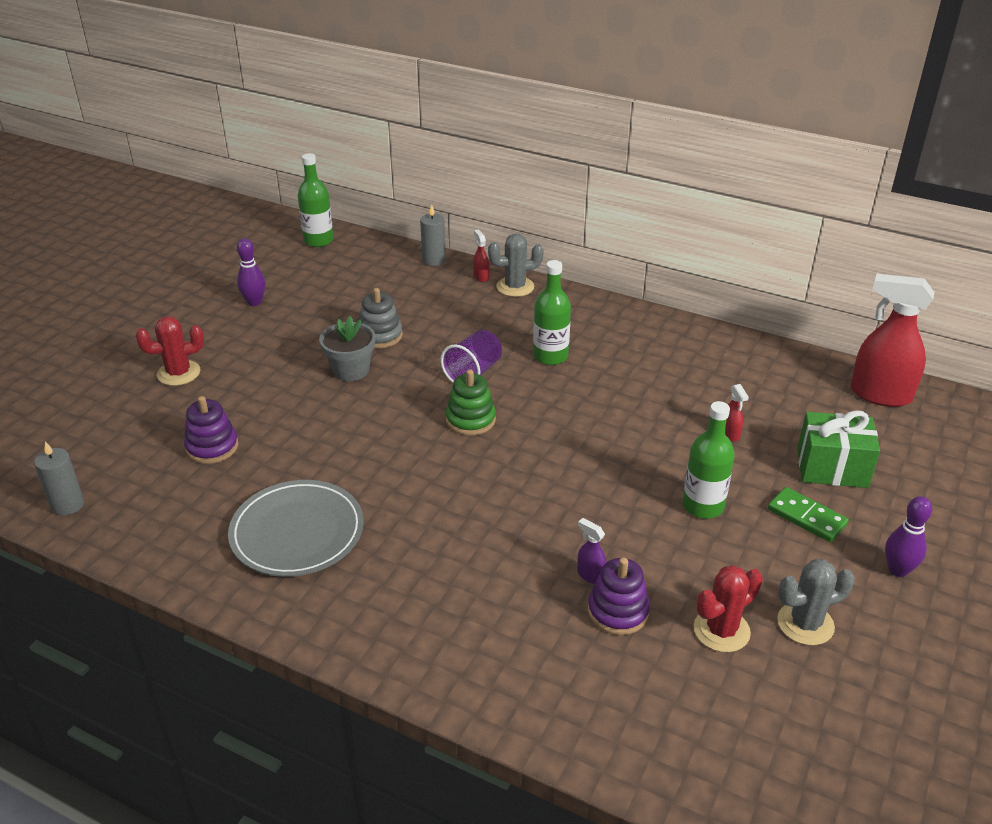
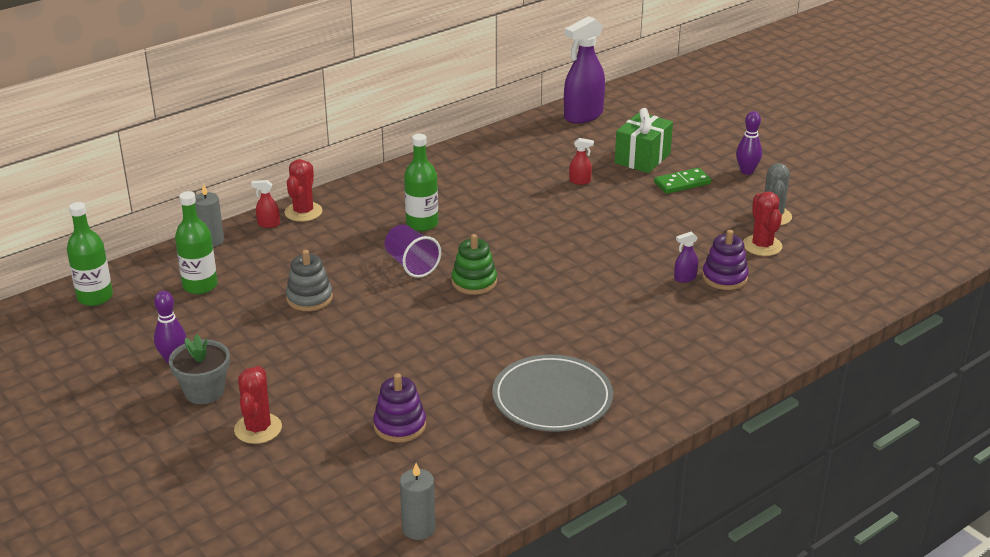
camera: 65 degrees left, 5 degrees down
grey flower pot [319,316,375,381] -> grey flower pot moved to [169,334,230,404]
grey cactus [488,233,544,297] -> red cactus [284,159,323,222]
green bottle [682,401,735,519] -> green bottle moved to [175,191,218,294]
red spray bottle [851,274,935,407] -> purple spray bottle [564,16,605,124]

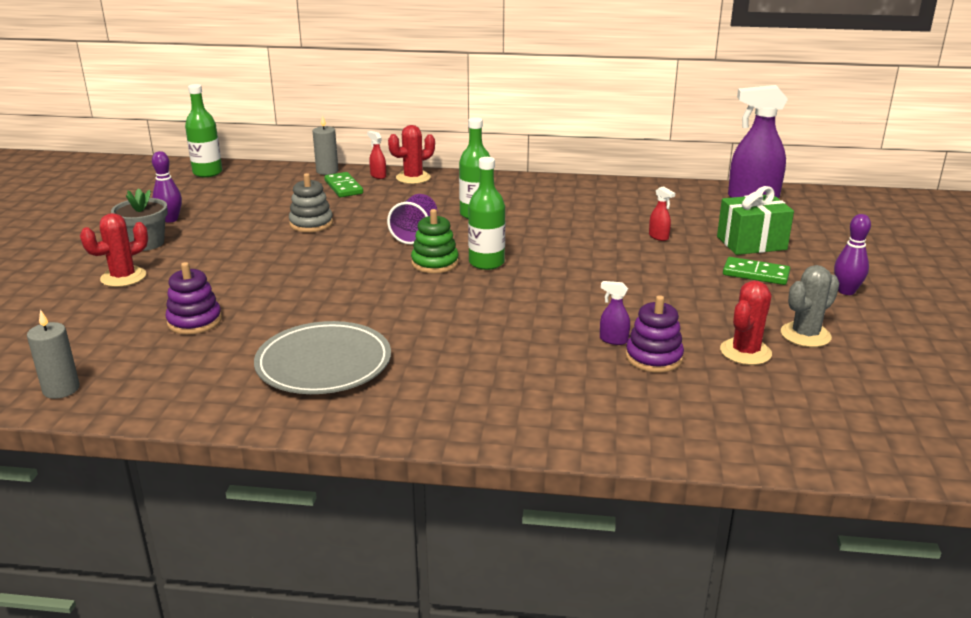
camera: 45 degrees right, 5 degrees down
green bottle [175,191,218,294] -> green bottle moved to [468,157,505,270]
none -> green domino [324,172,363,197]

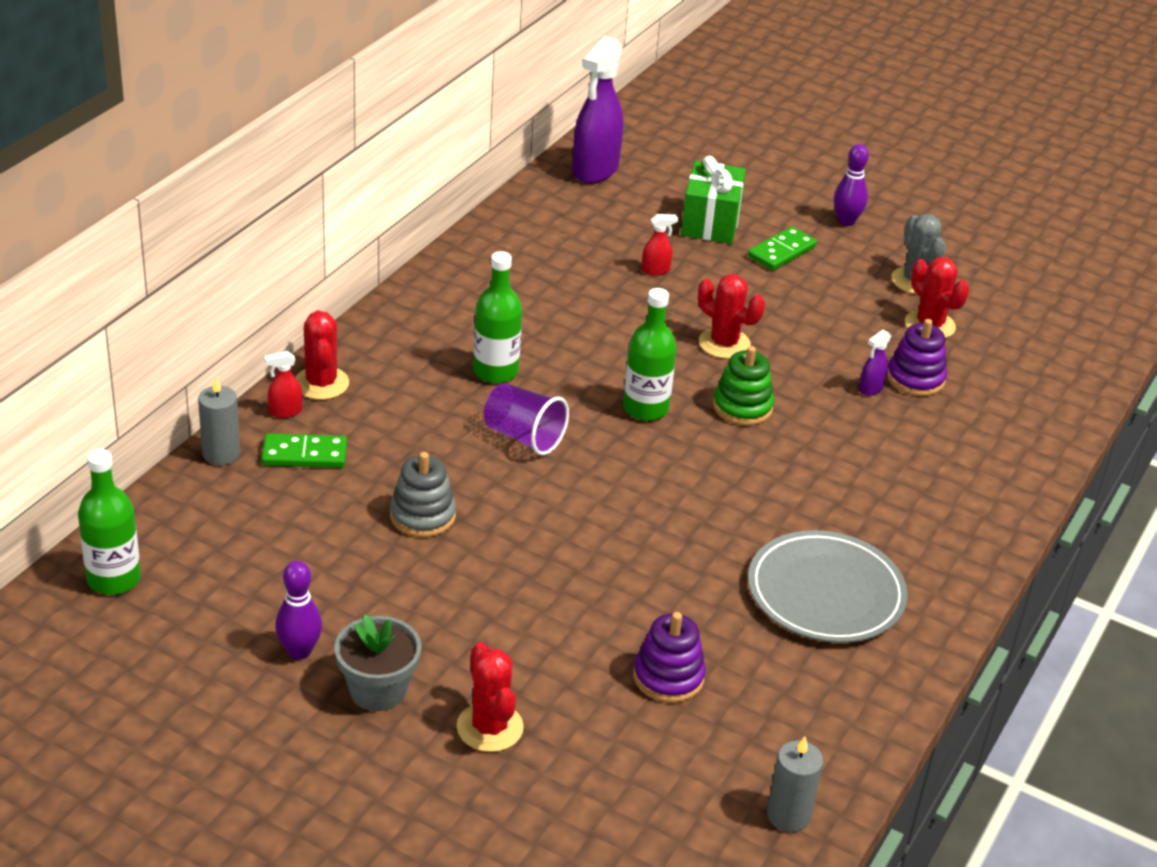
camera: 70 degrees left, 10 degrees up
green stacking toy [411,209,459,273] -> green stacking toy moved to [713,346,774,426]
none -> red cactus [698,274,765,359]

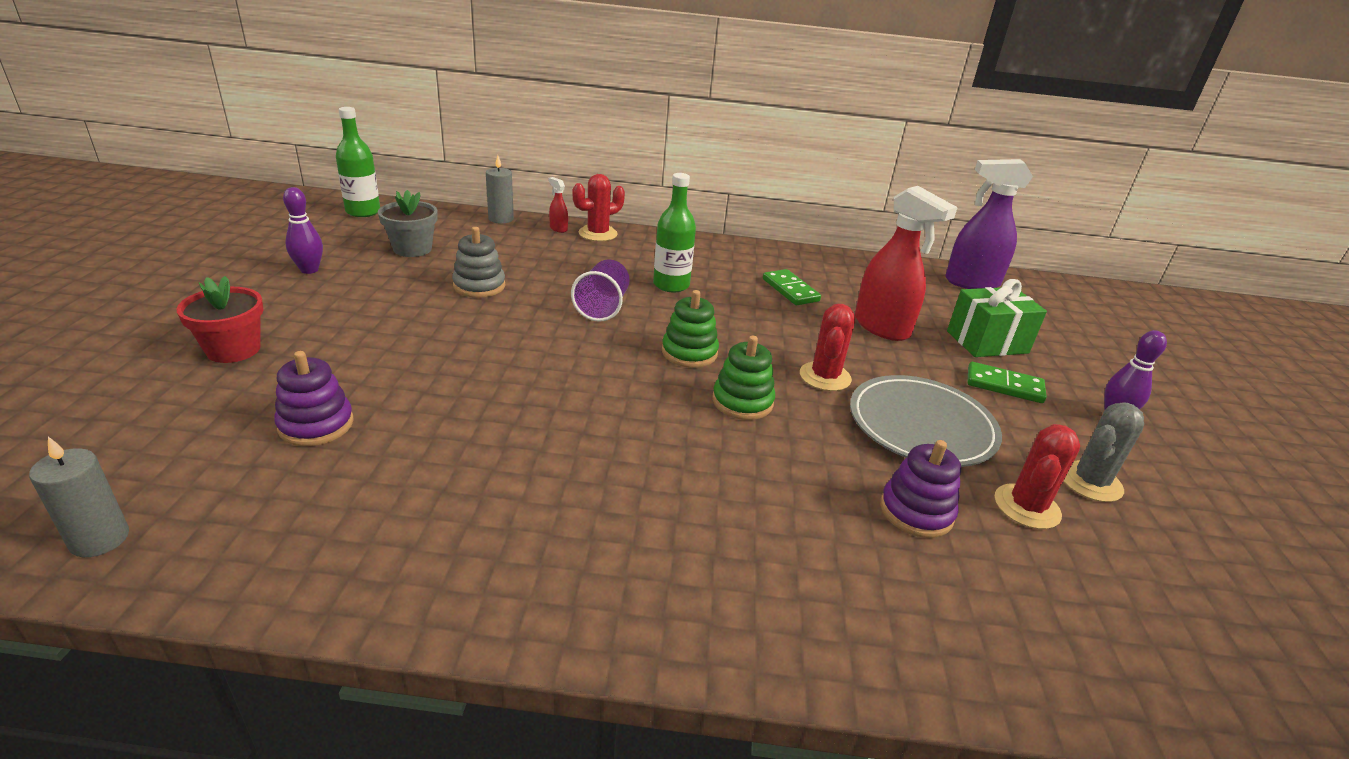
camera: 65 degrees right, 5 degrees down
green domino [262,433,347,468] -> green domino moved to [763,269,821,305]
grey flower pot [334,614,422,711] -> grey flower pot moved to [378,190,438,257]
red cactus [457,642,524,752] -> red flower pot [176,276,264,363]
green bottle [623,288,677,421] -> green stacking toy [662,290,719,368]
red spray bottle [642,214,678,276] -> red spray bottle [855,186,958,341], size x2.36
grey plate [748,530,908,643] -> grey plate moved to [850,375,1002,467]
purple spray bottle [859,330,892,396] -> none

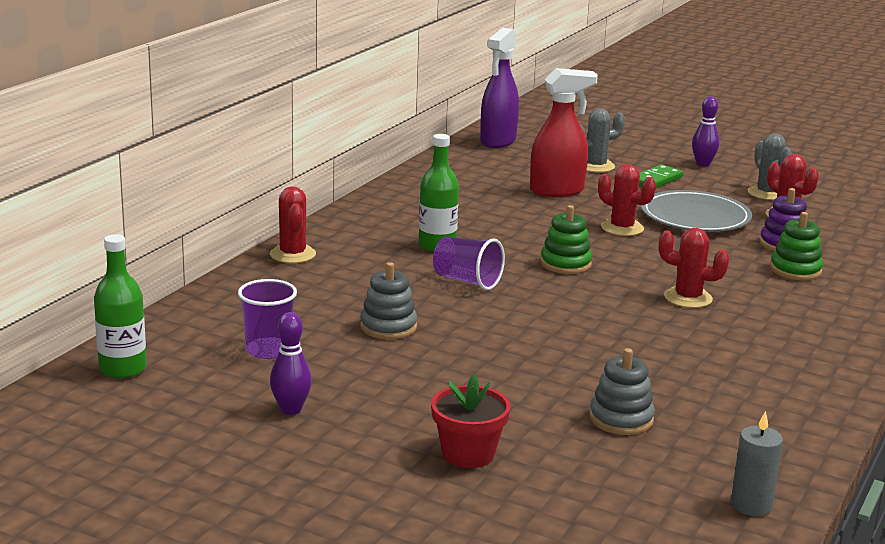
camera: 65 degrees left, 10 degrees down
purple stacking toy [274,351,354,446] -> grey stacking toy [589,348,655,435]
grey flower pot [378,190,438,257] -> purple cup [238,279,297,359]
grey candle [486,155,514,224] -> none
red spray bottle [548,177,568,233] -> none
green stacking toy [712,336,775,420] -> green stacking toy moved to [770,212,823,280]
green domino [763,269,821,305] -> none
green gift [947,279,1047,357] -> grey cactus [580,108,625,173]
none -> red cactus [659,228,729,308]

